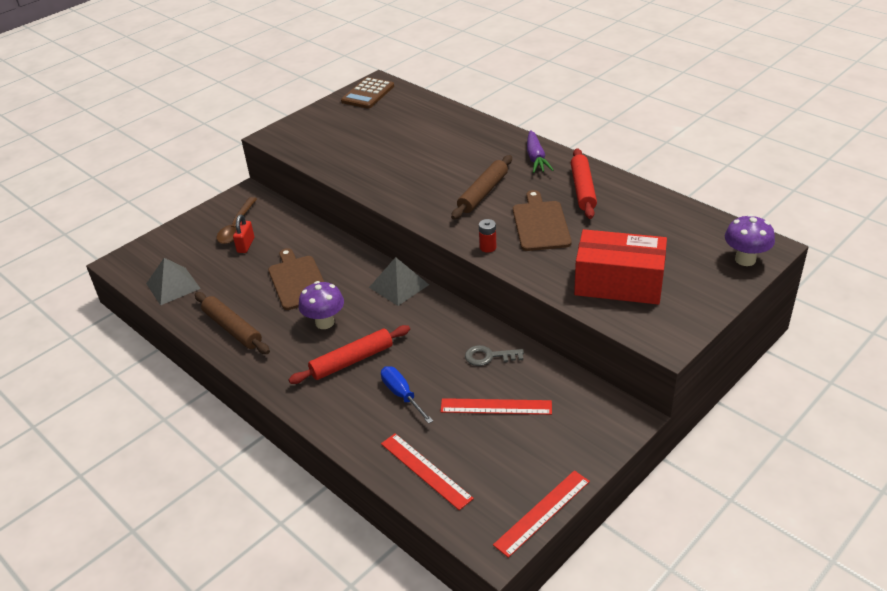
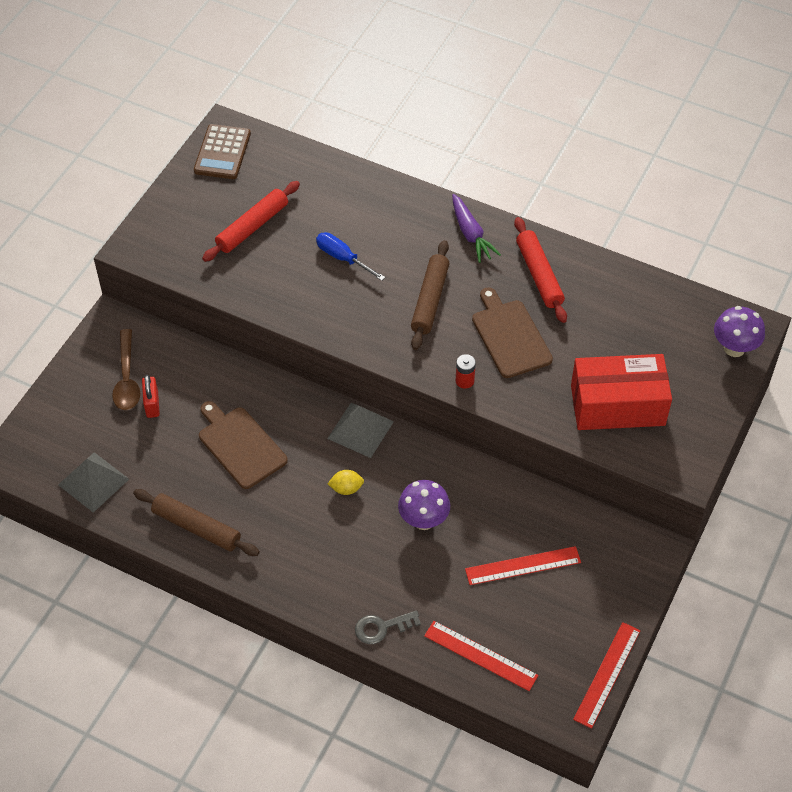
camera: 20 degrees left, 15 degrees up
red rolling pin [288,325,410,384] -> red rolling pin moved to [202,181,300,262]
purple mushroom [299,281,344,329] -> purple mushroom moved to [398,480,450,530]
blue screwdriver [381,366,433,424] -> blue screwdriver moved to [316,232,385,281]
grey key [465,345,524,366] -> grey key moved to [355,610,421,644]
none -> yellow lemon [327,470,364,495]

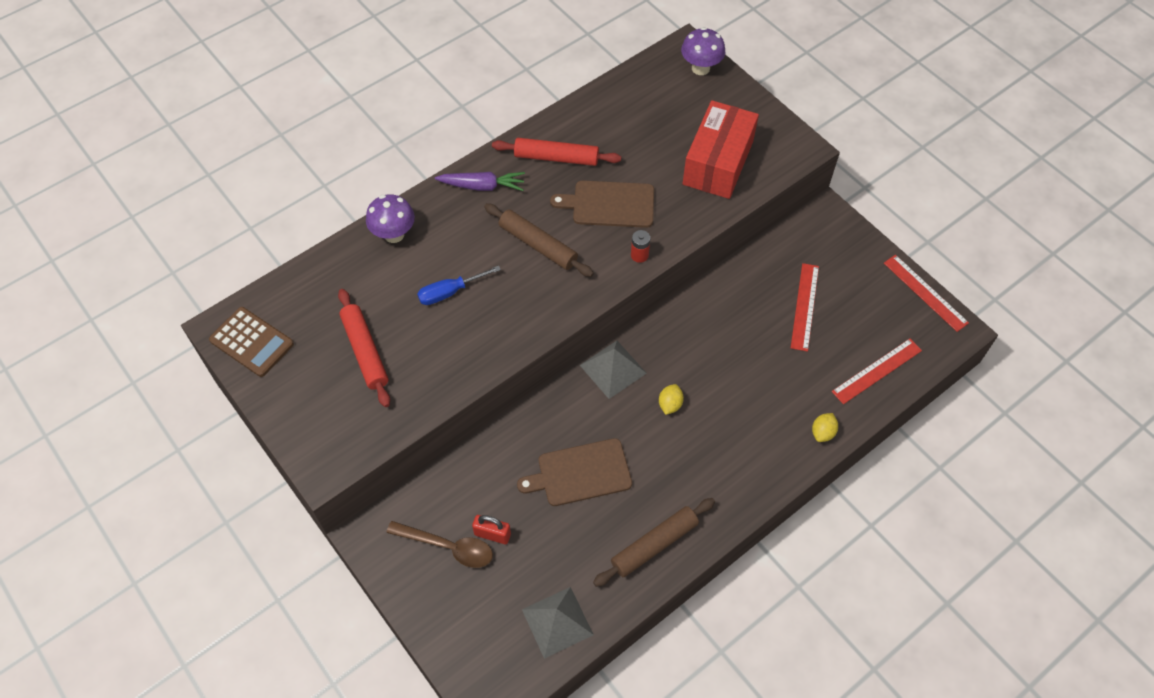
camera: 65 degrees left, 5 degrees up
grey key [355,610,421,644] -> yellow lemon [812,413,838,442]
purple mushroom [398,480,450,530] -> purple mushroom moved to [366,194,415,243]

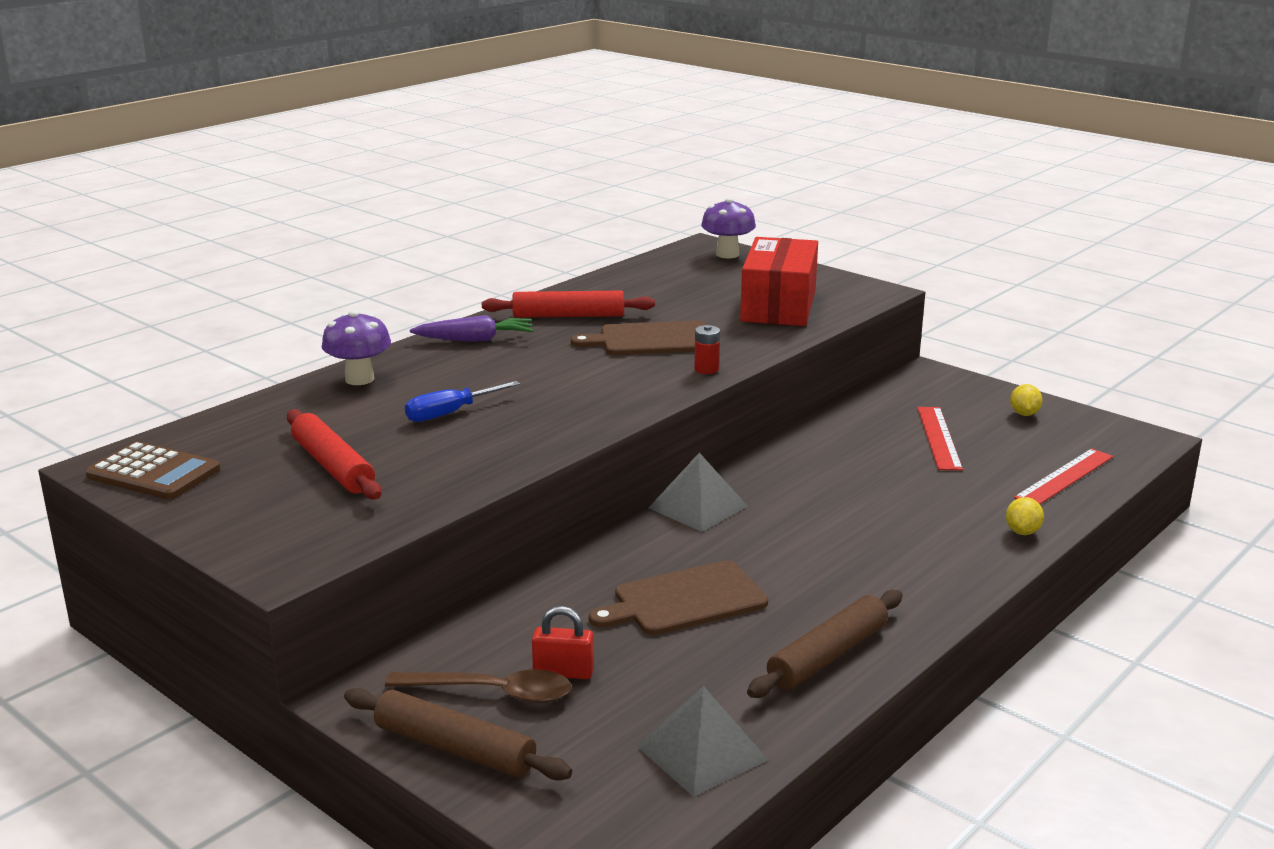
camera: 10 degrees left, 35 degrees down
brown rolling pin [484,203,594,277] -> brown rolling pin moved to [344,688,572,780]
yellow lemon [659,384,684,415] -> yellow lemon moved to [1010,384,1043,416]
red ruler [884,255,969,332] -> none

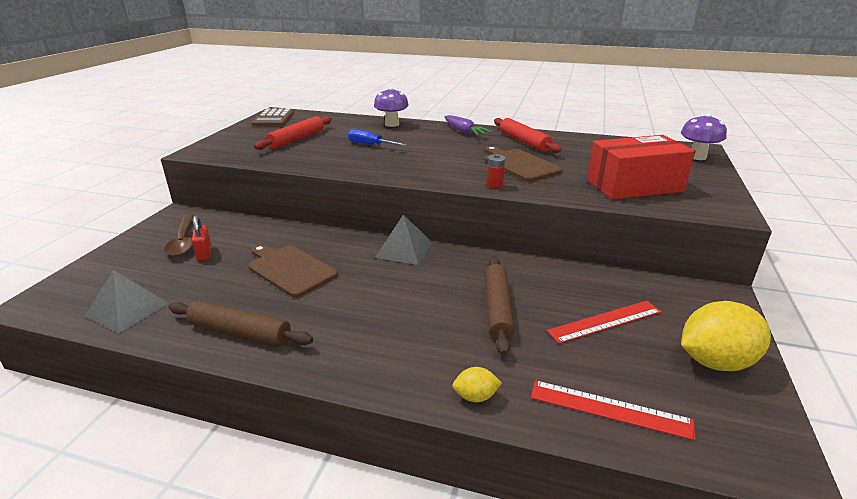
camera: 65 degrees right, 5 degrees up
brown rolling pin [344,688,572,780] -> brown rolling pin moved to [485,257,515,356]
yellow lemon [1010,384,1043,416] -> yellow lemon [681,301,771,371], size x2.14

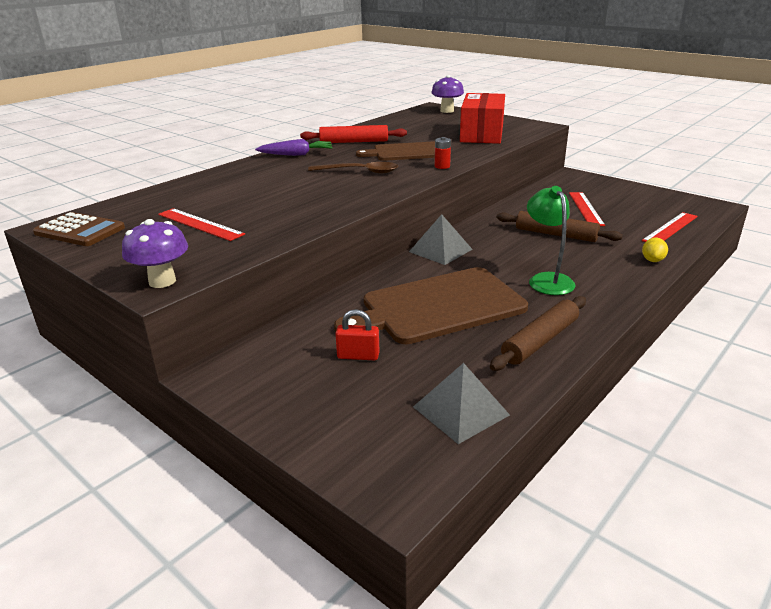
camera: 65 degrees left, 0 degrees up
brown spoon [164,214,194,256] -> brown spoon moved to [308,162,398,174]
brown cutting board [248,245,338,298] -> brown cutting board [334,267,528,344], size x1.59
red rolling pin [254,116,332,150] -> red ruler [158,208,245,241]
blue screwdriver [348,129,407,146] -> none
purple mushroom [374,87,409,127] -> purple mushroom moved to [122,219,188,288]
yellow lemon [681,301,771,371] -> none
none -> green lamp [527,186,576,295]

